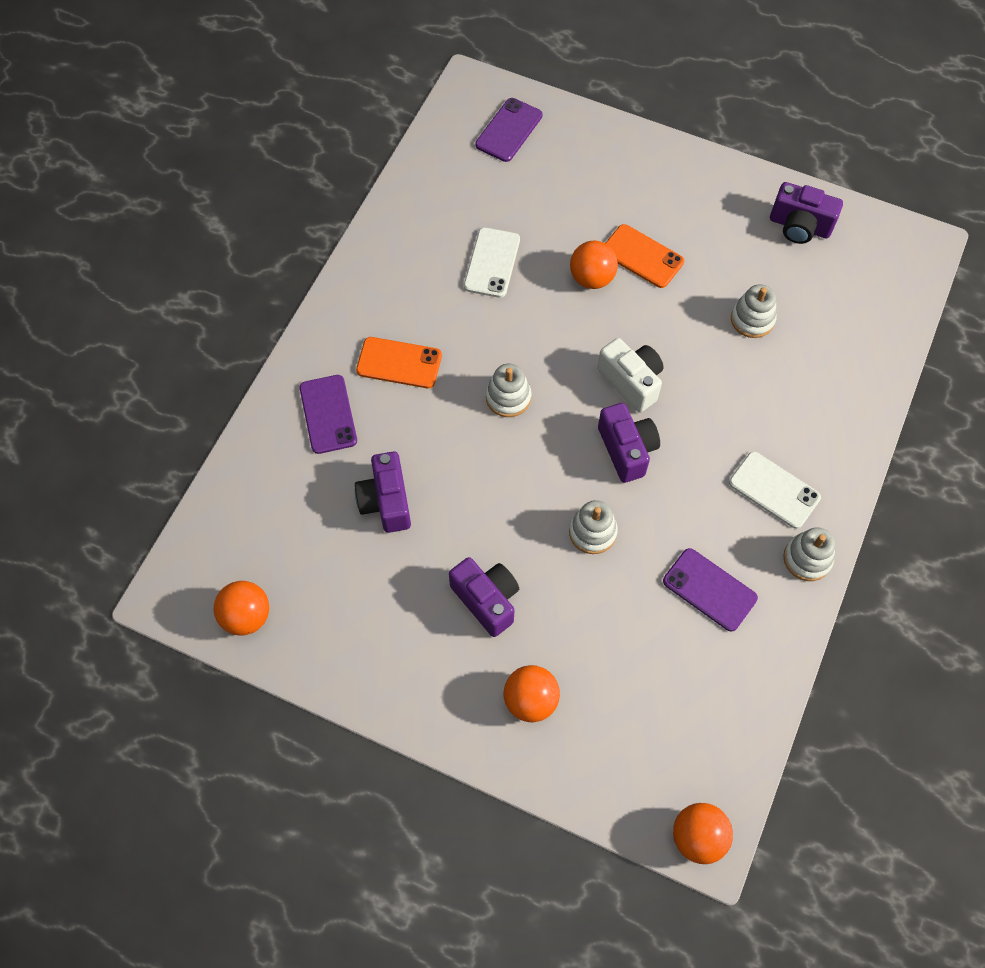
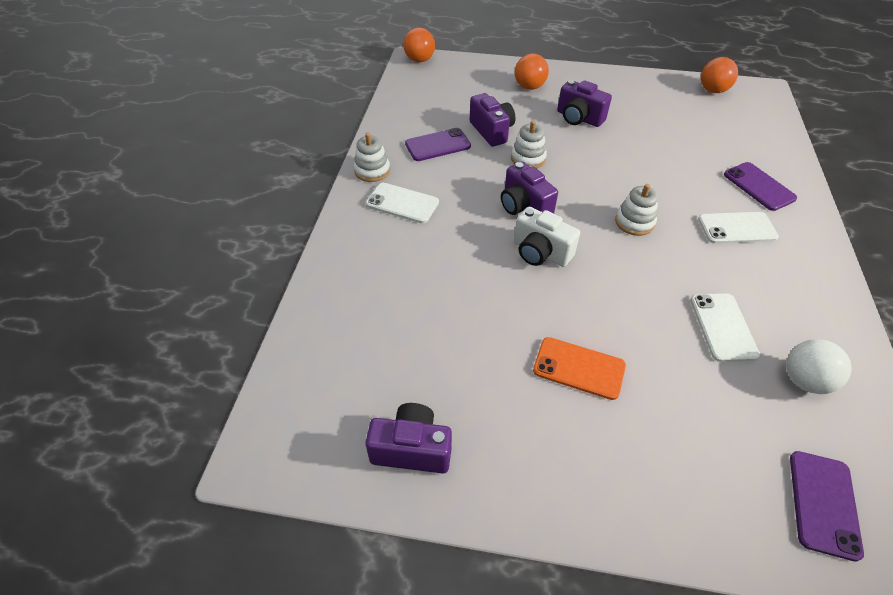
camera: 165 degrees right, 15 degrees down
purple camera [355,451,411,533] -> purple camera moved to [470,93,515,147]
orange phone [356,337,442,388] -> white phone [698,212,779,244]
orange ball [570,240,618,289] -> none
purple phone [663,548,758,631] -> purple phone turned 45 degrees counterclockwise [405,128,471,161]
white stacking toy [731,284,777,338] -> none
none -> white ball [786,339,852,394]

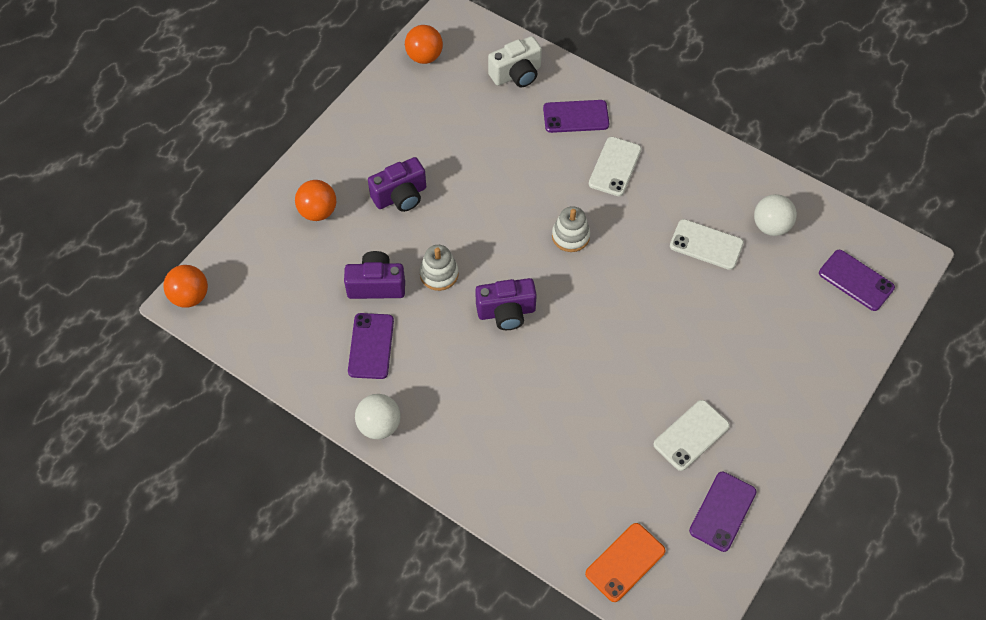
camera: 65 degrees left, 10 degrees up
white stacking toy [354,132,390,182] -> white ball [355,394,401,439]
purple camera [365,403,452,474] -> purple phone [689,472,756,552]
white phone [366,183,439,223] -> white phone moved to [653,400,730,471]
white camera [514,207,580,267] -> white camera moved to [488,36,542,87]
orange phone [533,337,626,400] -> orange phone moved to [585,523,665,602]

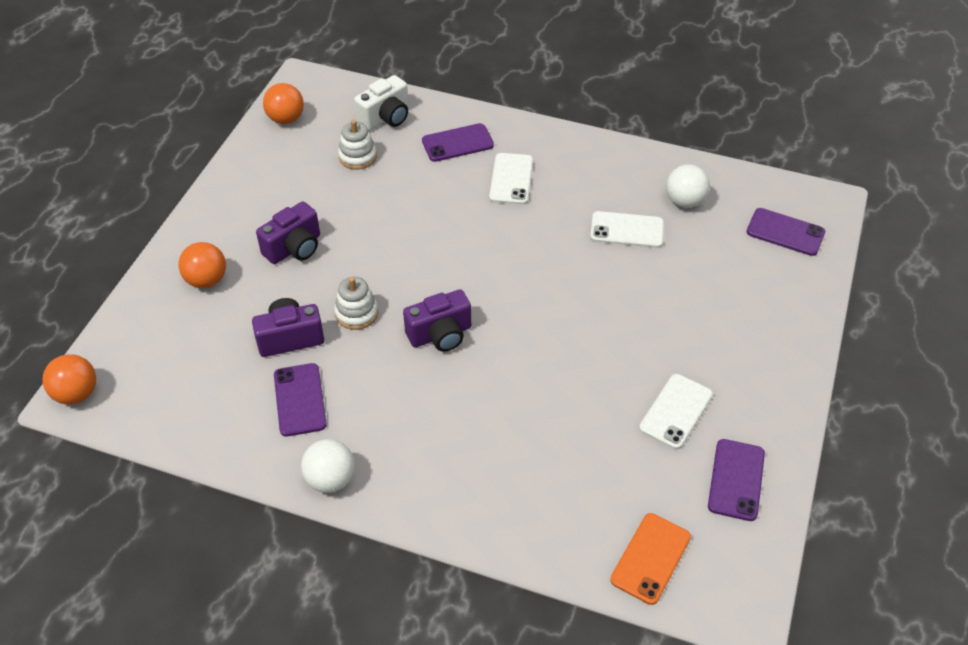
camera: 15 degrees left, 10 degrees down
white stacking toy [552,206,590,252] -> white stacking toy moved to [338,120,377,170]

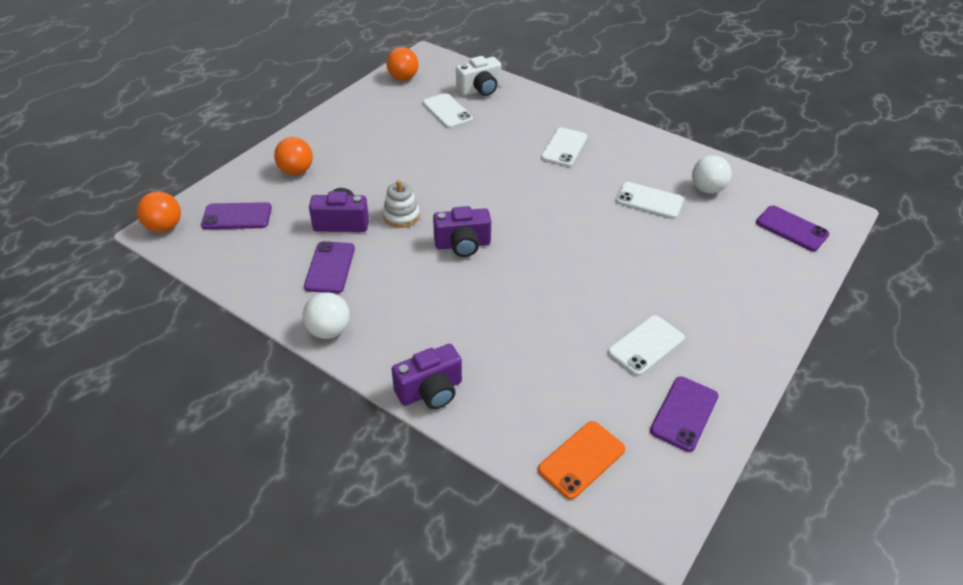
camera: 15 degrees right, 5 degrees down
purple camera [256,201,320,264] -> purple camera moved to [392,344,462,409]
white stacking toy [338,120,377,170] -> white phone [422,93,473,129]
purple phone [422,123,494,162] -> purple phone moved to [201,202,272,229]

